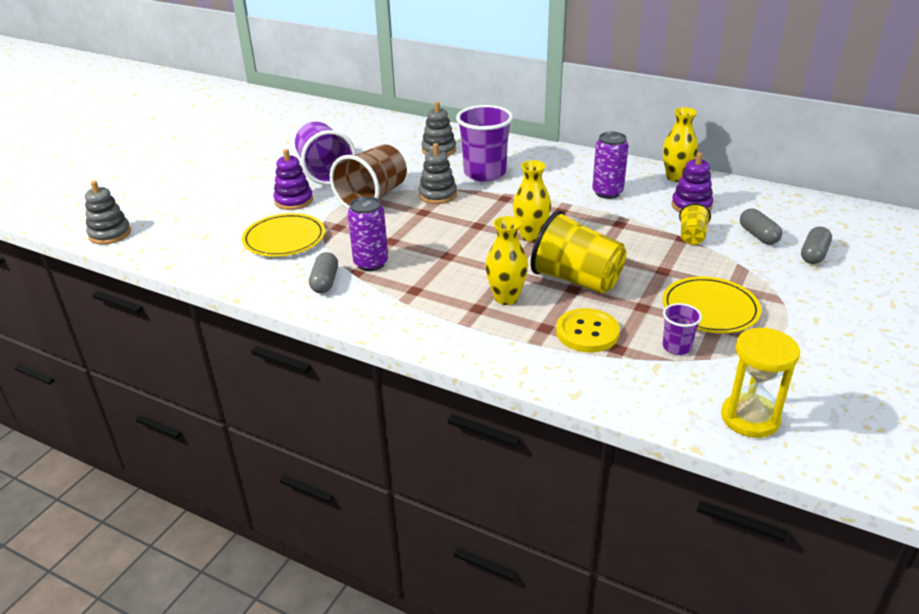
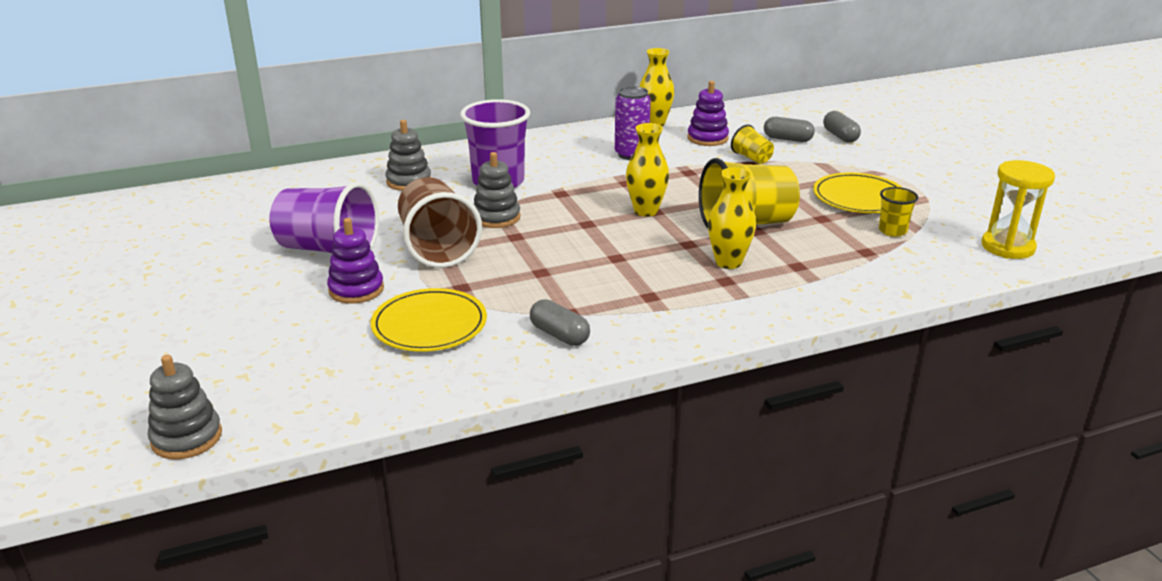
camera: 50 degrees left, 5 degrees down
purple can [347,196,388,271] -> none
yellow button [556,308,620,352] -> none
purple cup [663,303,702,355] -> yellow cup [879,187,918,237]

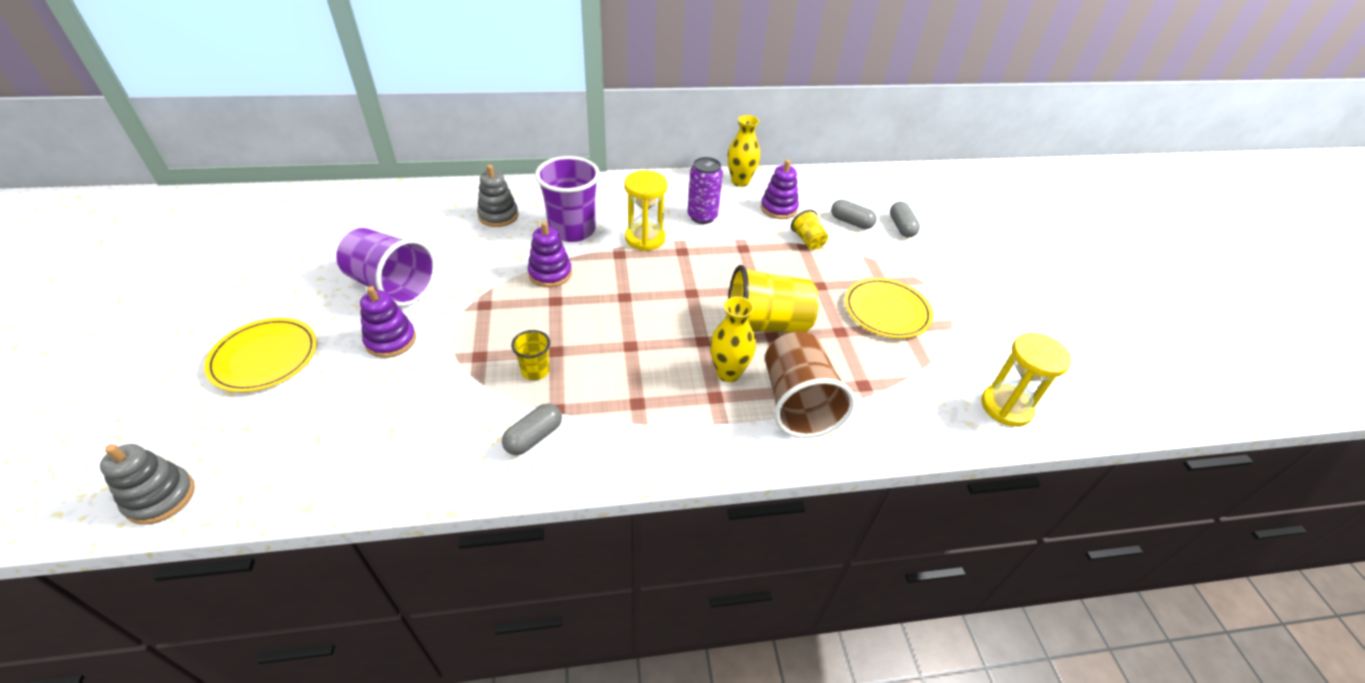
camera: 10 degrees right, 15 degrees up
yellow plate [371,288,487,352] -> yellow plate moved to [204,318,317,392]
brown cup [398,177,482,268] -> brown cup moved to [765,332,855,438]
grey stacking toy [474,152,520,228] -> purple stacking toy [528,221,572,287]
grey capsule [530,299,590,346] -> grey capsule turned 75 degrees clockwise [502,403,562,455]
yellow vase [626,123,669,216] -> none
yellow cup [879,187,918,237] -> yellow cup moved to [511,330,550,380]
none -> yellow hourglass [624,171,667,251]

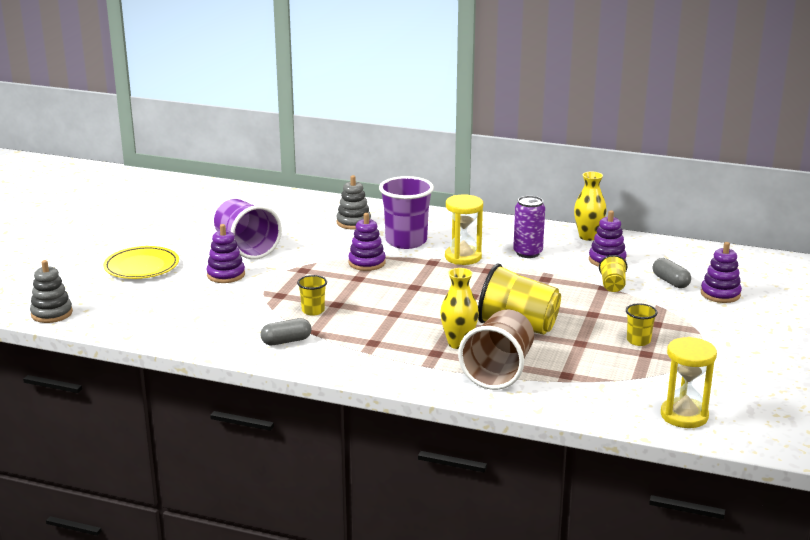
camera: 30 degrees right, 20 degrees down
yellow plate [845,278,933,338] -> yellow cup [626,304,658,346]
grey capsule [890,201,920,237] -> purple stacking toy [701,242,742,303]

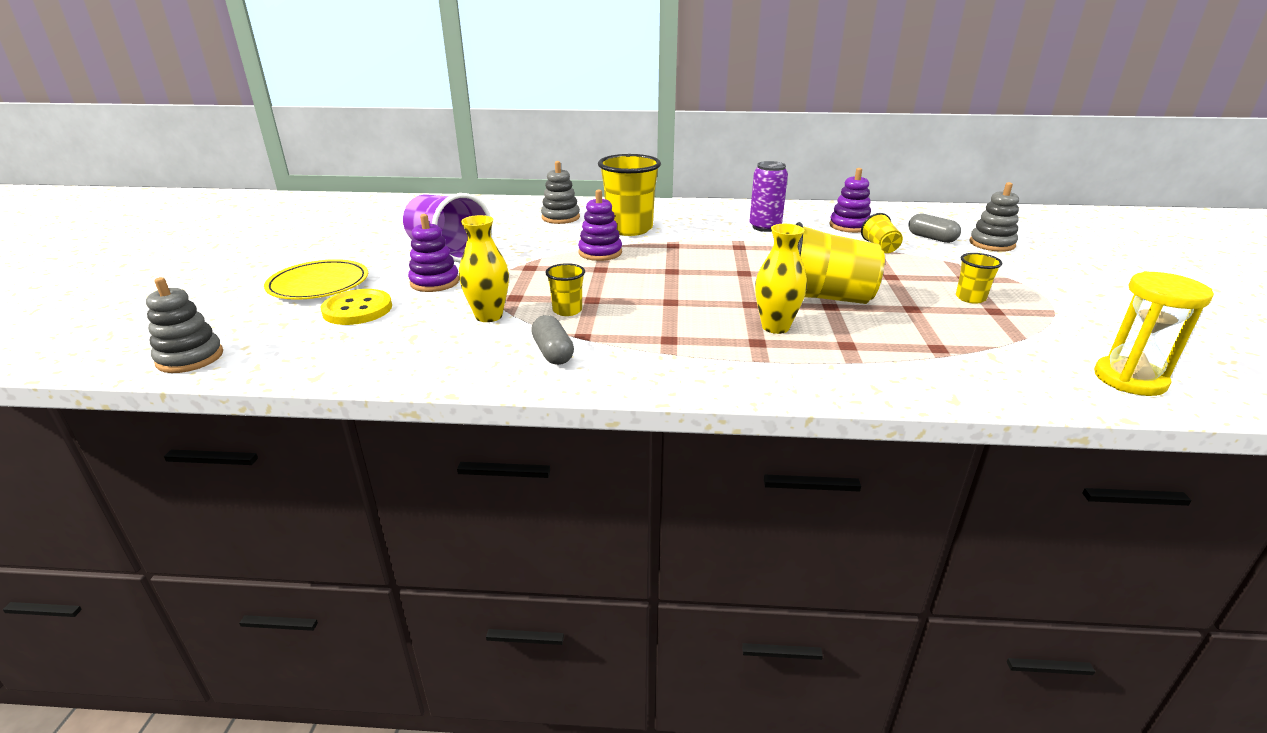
camera: 15 degrees left, 5 degrees up
grey capsule [260,318,312,345] -> grey capsule turned 75 degrees counterclockwise [531,315,574,365]
purple cup [379,176,434,249] -> yellow cup [598,154,661,236]
yellow hourglass [445,195,483,265] -> none
brown cup [458,310,534,390] -> none
yellow vase [574,172,607,241] -> yellow vase moved to [459,215,509,322]
purple stacking toy [701,242,742,303] -> grey stacking toy [969,182,1019,252]
none -> yellow button [320,289,392,325]

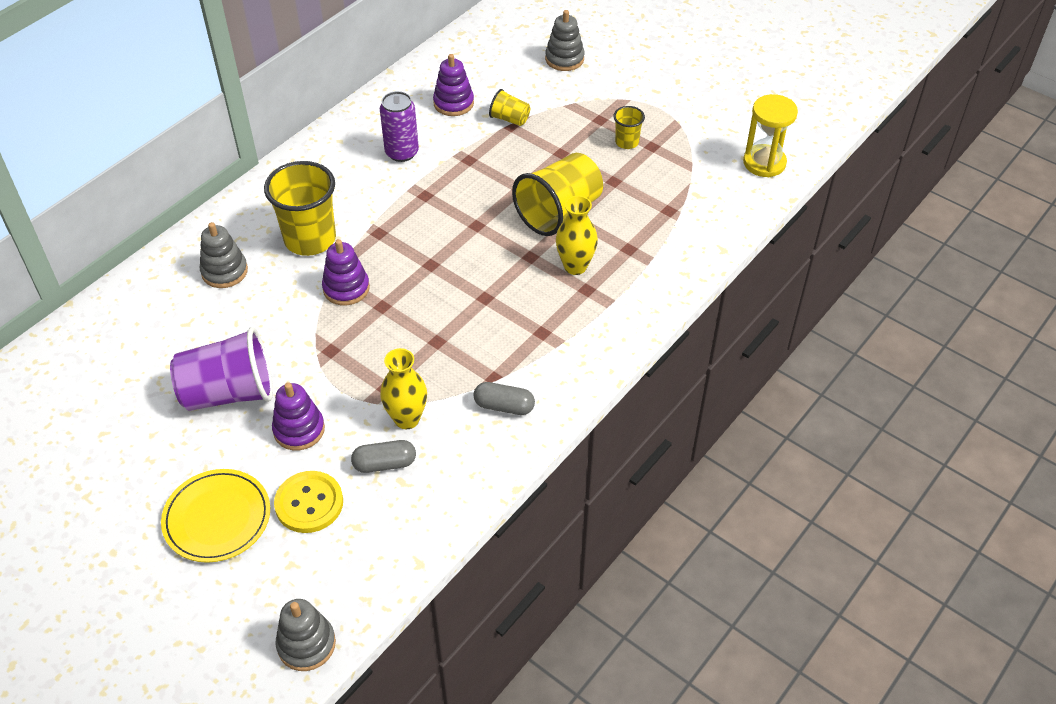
camera: 55 degrees left, 20 degrees up
yellow cup [546,263,585,316] -> none
grey capsule [908,213,961,243] -> grey capsule moved to [351,440,416,473]

